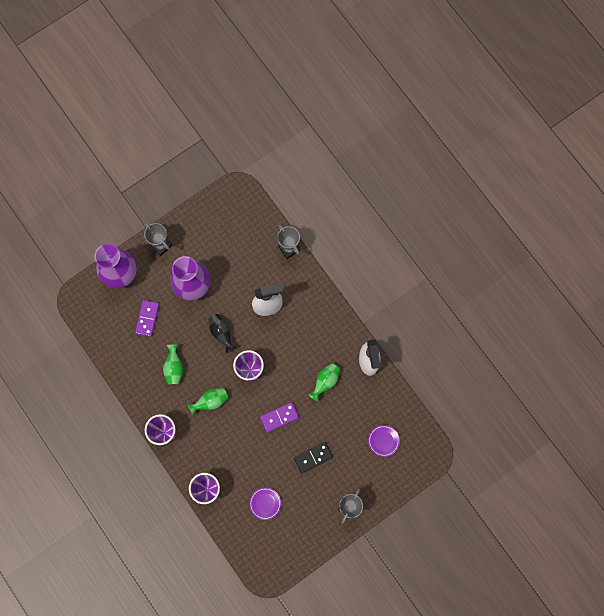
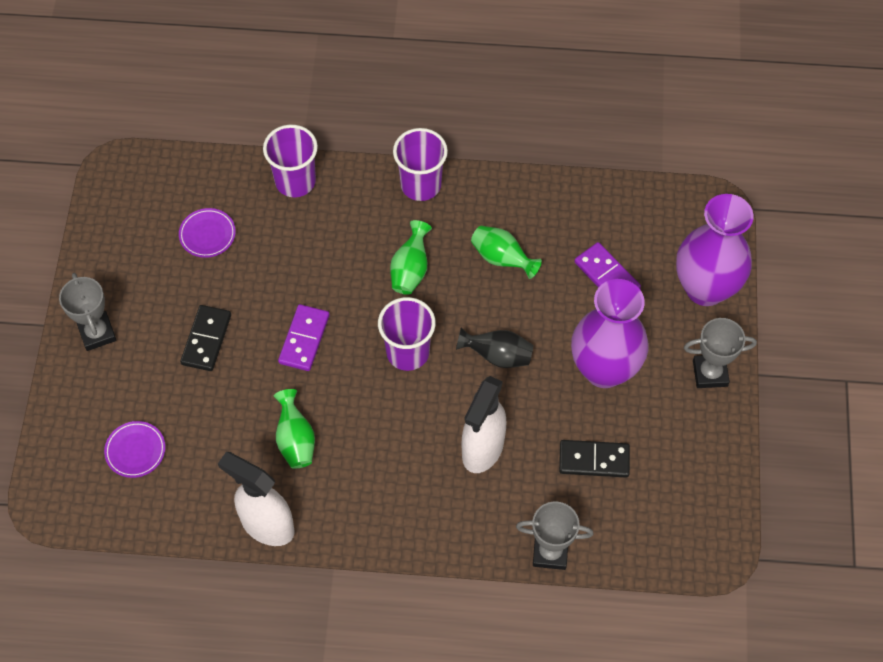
camera: 130 degrees right, 15 degrees down
none -> black domino [559,440,630,478]

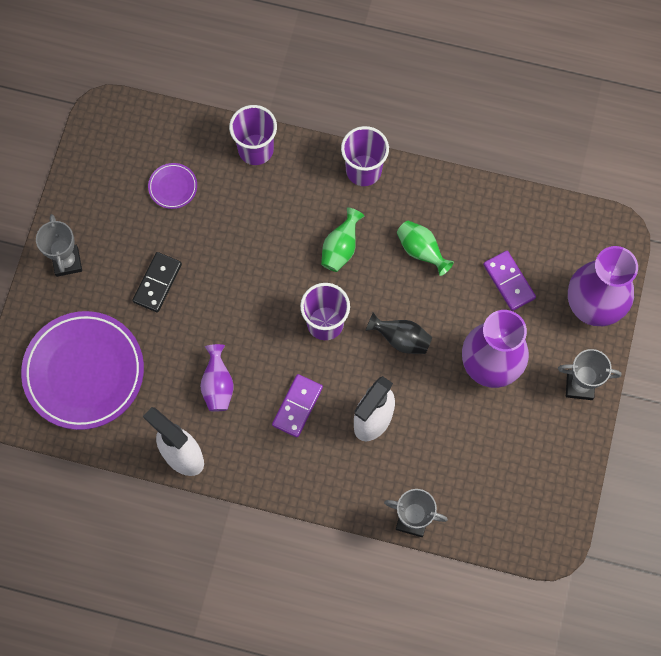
camera: 10 degrees right, 10 degrees up
purple plate [104,421,165,478] -> purple plate [21,311,144,430], size x2.38
green vase [274,389,315,469] -> purple vase [200,344,234,412]
purple domino [278,304,329,371] -> purple domino moved to [272,374,323,437]
black domino [559,440,630,478] -> none

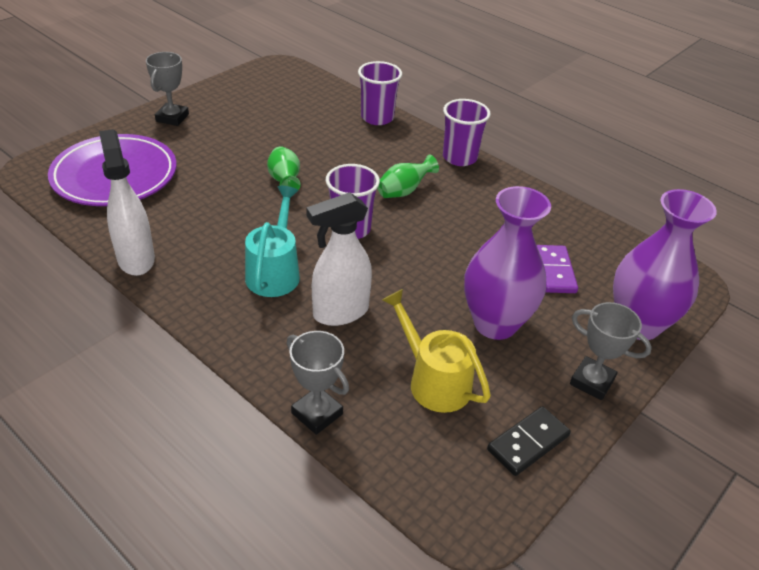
camera: 25 degrees right, 30 degrees down
black domino [132,252,182,312] -> black domino moved to [487,406,571,476]
purple plate [148,163,197,209] -> none
purple vase [200,344,234,412] -> none
purple domino [272,374,323,437] -> turquoise watering can [245,186,300,297]
black vase [365,313,432,354] -> none
green vase [397,220,454,276] -> green vase moved to [267,146,301,190]
none -> yellow watering can [382,289,491,413]

